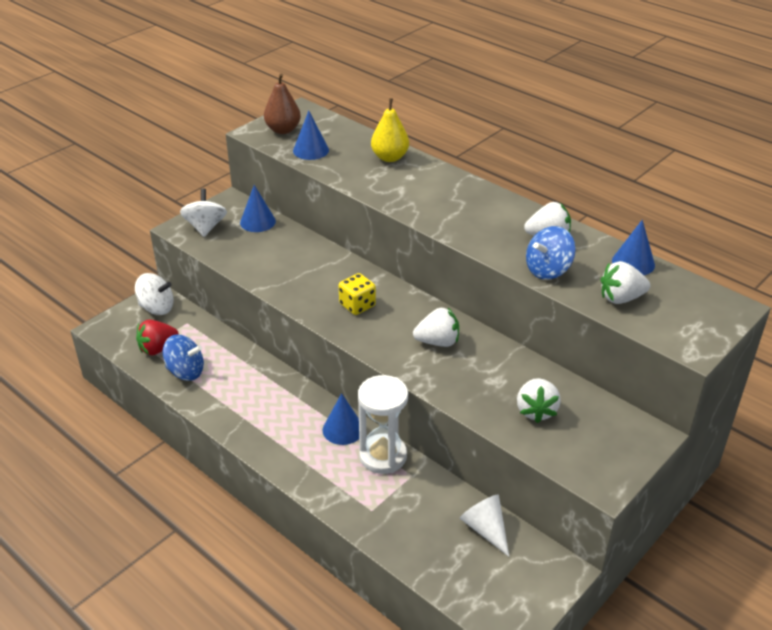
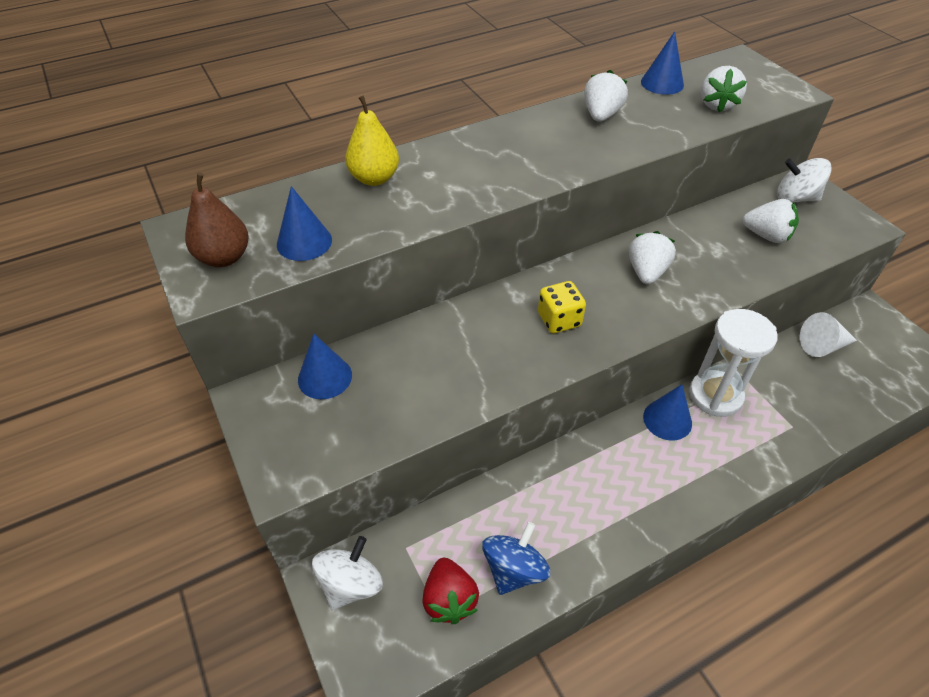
camera: 70 degrees left, 10 degrees up
white spinning top [180,189,227,237] -> white spinning top moved to [777,158,832,203]
blue spinning top [526,226,576,280] -> none

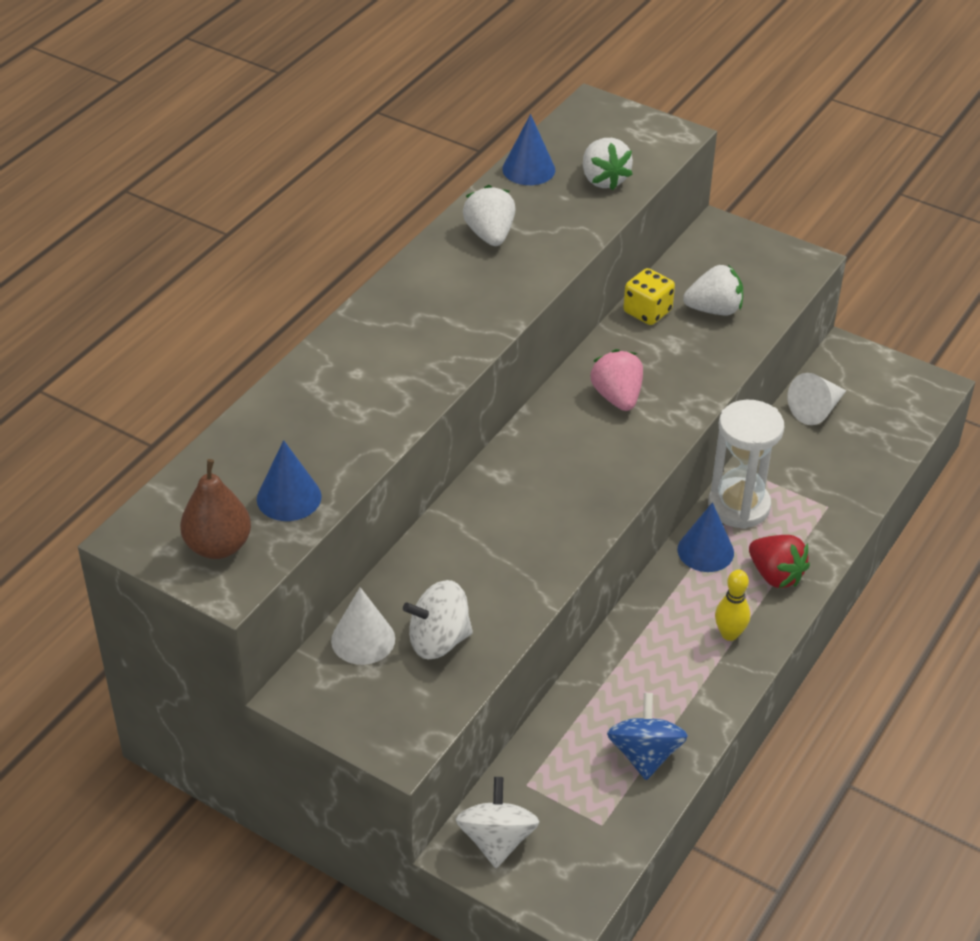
camera: 30 degrees left, 5 degrees down
blue cone [298,334,352,399] -> white cone [331,587,395,665]
yellow pear [345,96,399,186] -> none
red strawberry [422,558,479,624] -> red strawberry moved to [749,535,810,588]
yellow dice [538,281,586,333] -> yellow dice moved to [623,268,675,325]
white strawberry [629,231,676,284] -> pink strawberry [590,349,643,411]
white spinning top [777,158,832,203] -> white spinning top moved to [403,580,473,659]
none -> yellow bowling pin [715,570,750,641]

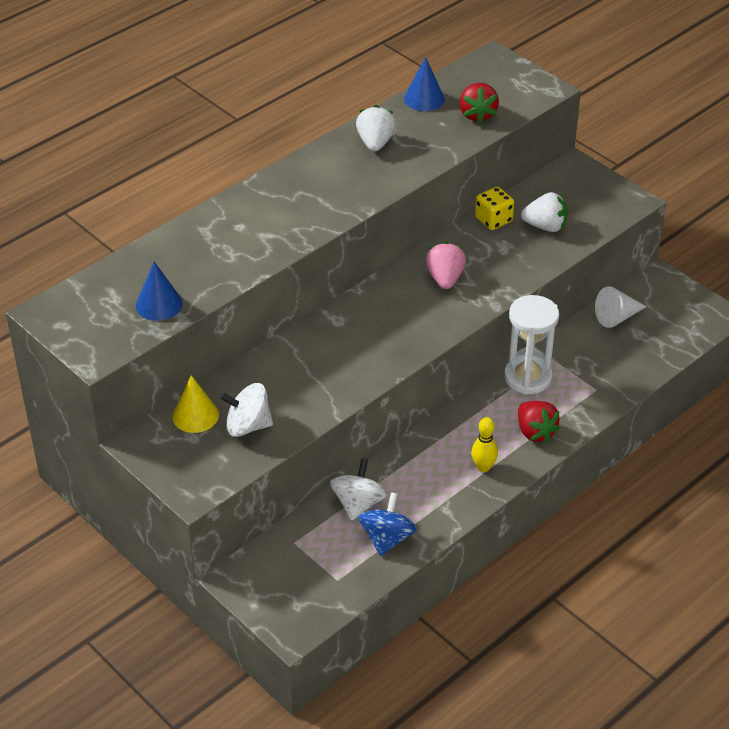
camera: 15 degrees right, 0 degrees up
brown pear [180,459,251,559] -> none
white cone [331,587,395,665] -> yellow cone [172,375,219,433]
white spinning top [456,777,540,868] -> white spinning top moved to [330,458,387,521]
white strawberry [583,138,633,190] -> red strawberry [459,83,499,123]
blue cone [677,502,734,572] -> none

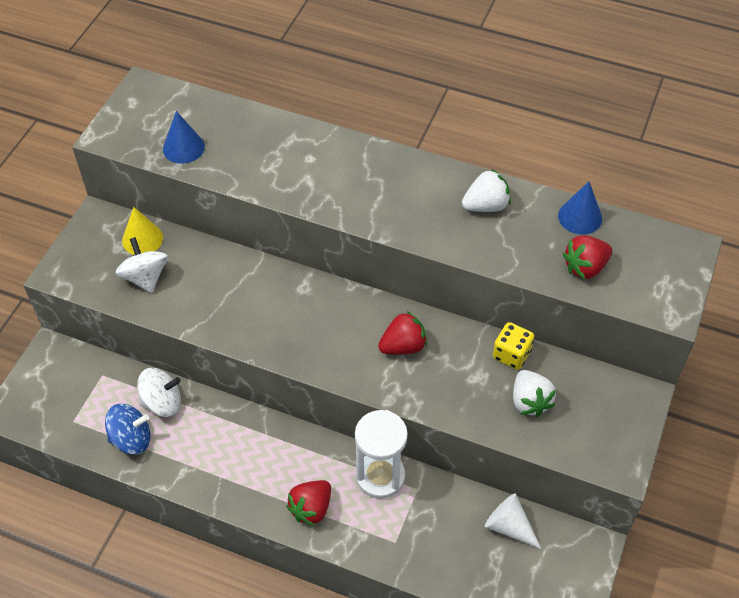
camera: 65 degrees right, 10 degrees up
pink strawberry [425,242,466,289] -> red strawberry [378,311,427,355]
yellow bowling pin [471,417,498,472] -> none

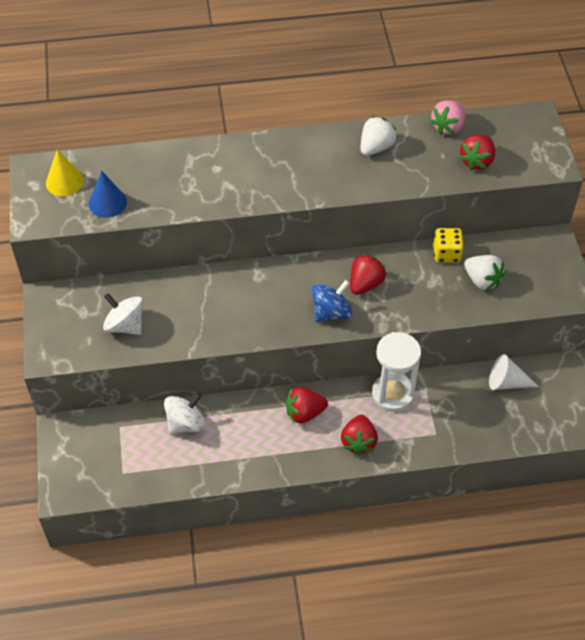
camera: 30 degrees left, 0 degrees up
blue spinning top [105,404,151,455] -> blue spinning top moved to [312,280,352,322]
yellow cone [122,207,163,255] -> yellow cone moved to [46,150,84,196]
blue cone [558,181,602,235] -> pink strawberry [430,100,466,135]
none -> red strawberry [286,387,328,423]

